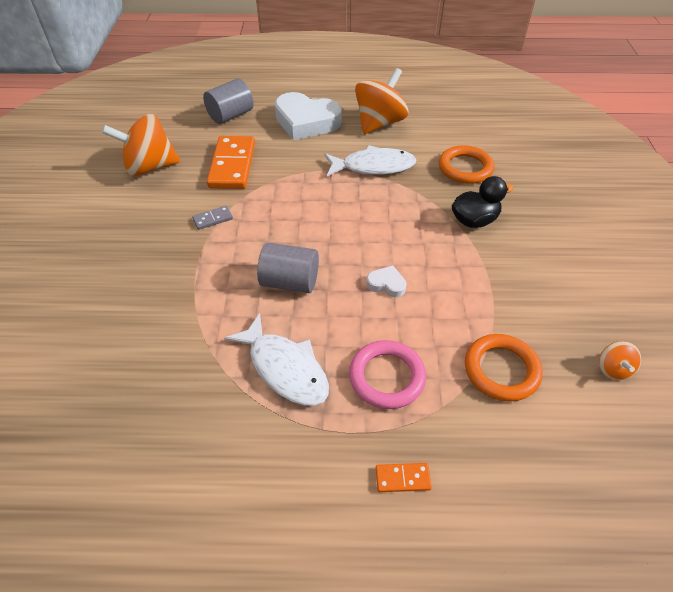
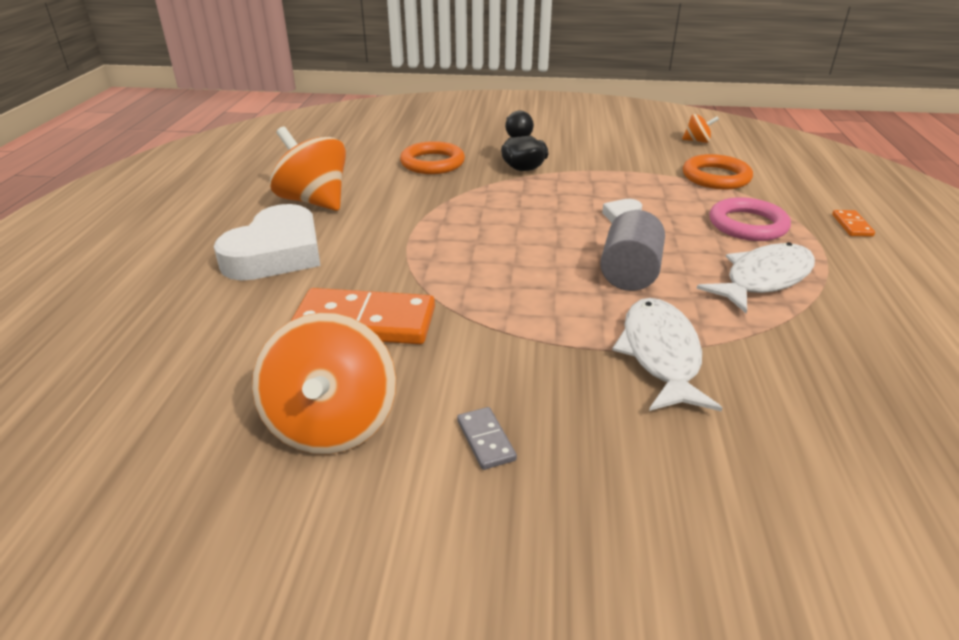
camera: 85 degrees left, 15 degrees down
grey domino [192,206,233,230] -> grey domino moved to [457,407,517,470]
grey cylinder [203,79,253,124] -> none
white fish [325,145,417,176] -> white fish moved to [612,298,722,412]

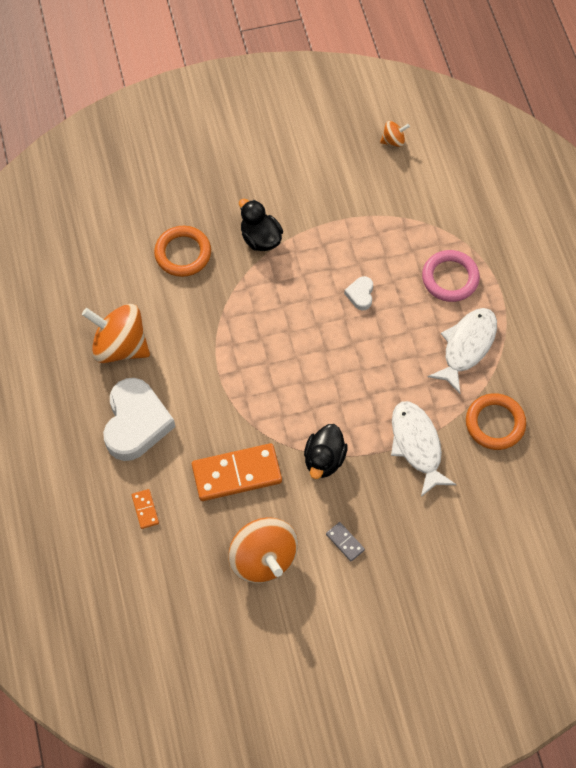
camera: 20 degrees left, 30 degrees up
grey cylinder [600,210,665,291] -> none
orange ring [683,154,753,189] -> orange ring moved to [466,393,526,450]
orange domino [832,210,875,237] -> orange domino moved to [132,489,159,529]
none -> black duck [304,424,348,479]

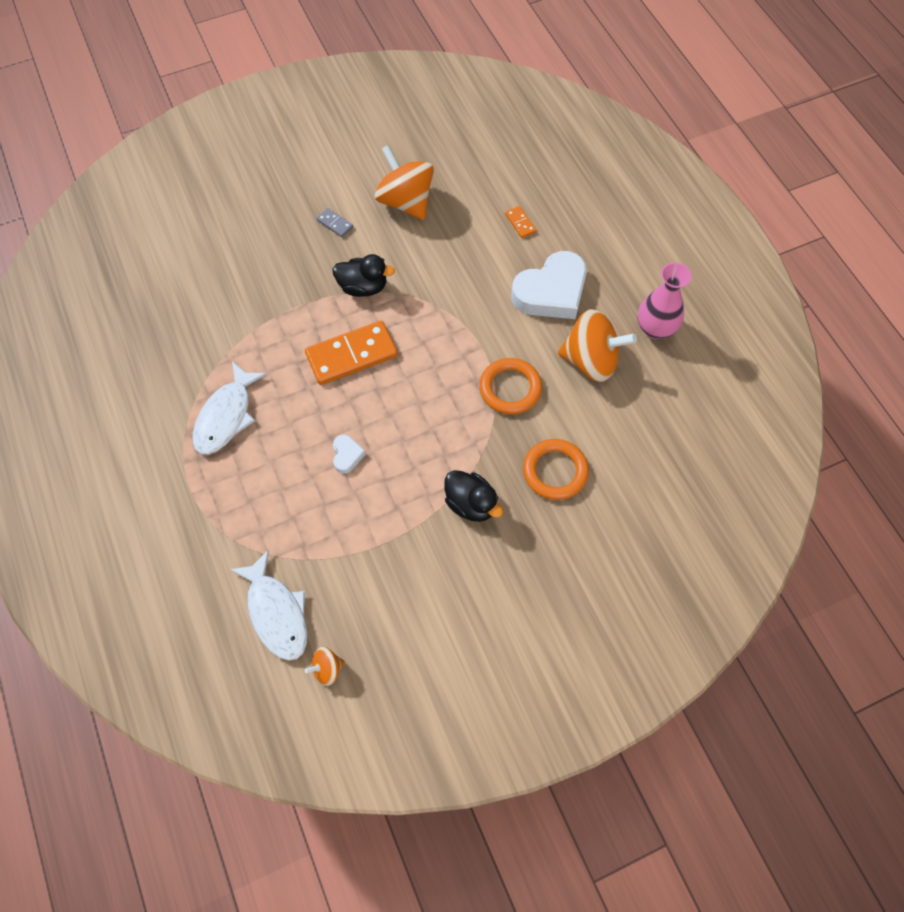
camera: 170 degrees right, 0 degrees up
white heart [103,378,175,461] -> white heart turned 120 degrees counterclockwise [511,251,587,319]
orange domino [192,443,282,501] -> orange domino moved to [305,321,398,385]
black duck [304,424,348,479] -> black duck turned 90 degrees clockwise [332,254,395,297]
white fish [391,401,457,497] -> white fish moved to [229,549,307,661]
pink ring [422,250,480,302] -> none
orange ring [466,393,526,450] -> orange ring moved to [479,358,542,415]
none -> pink vase [637,263,692,339]

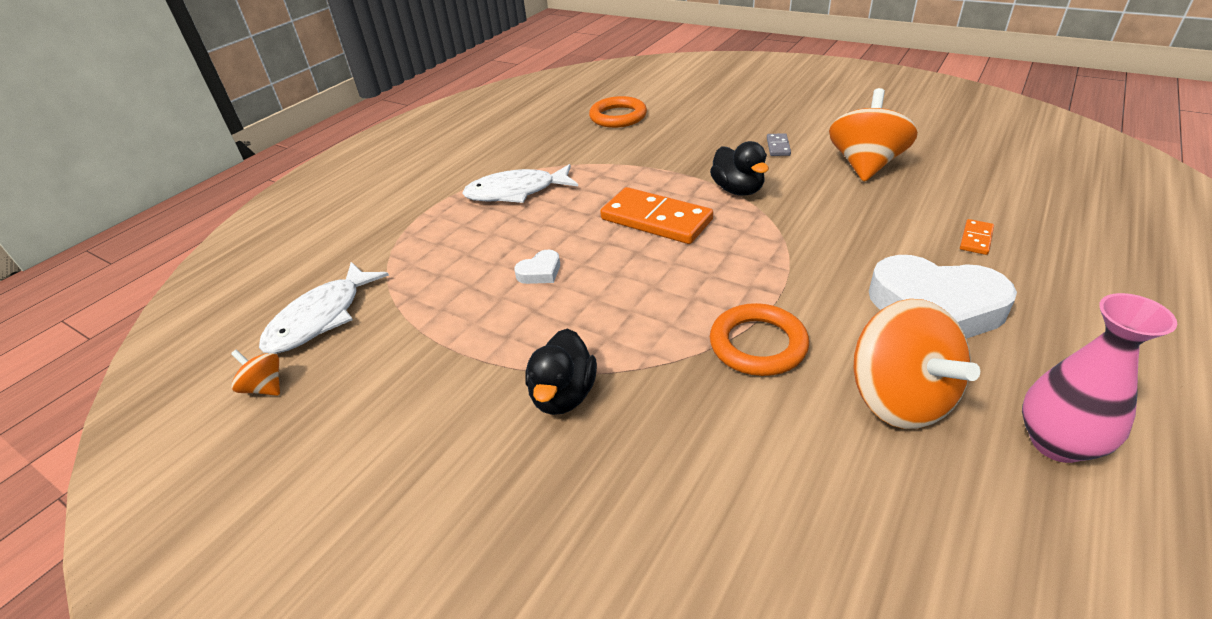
camera: 60 degrees right, 25 degrees down
orange ring [523,439,589,500] -> orange ring moved to [589,96,647,128]

